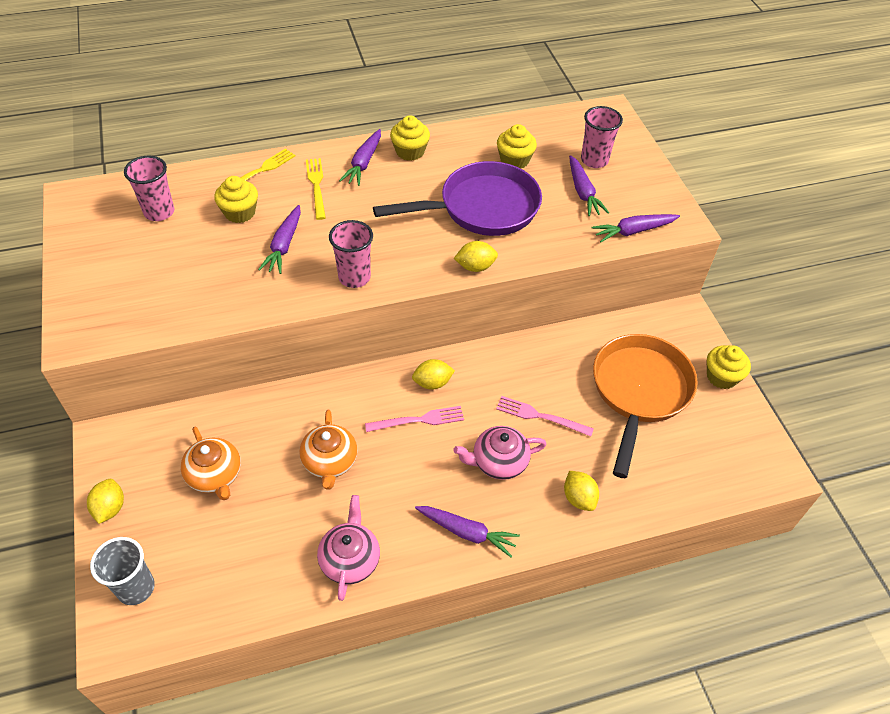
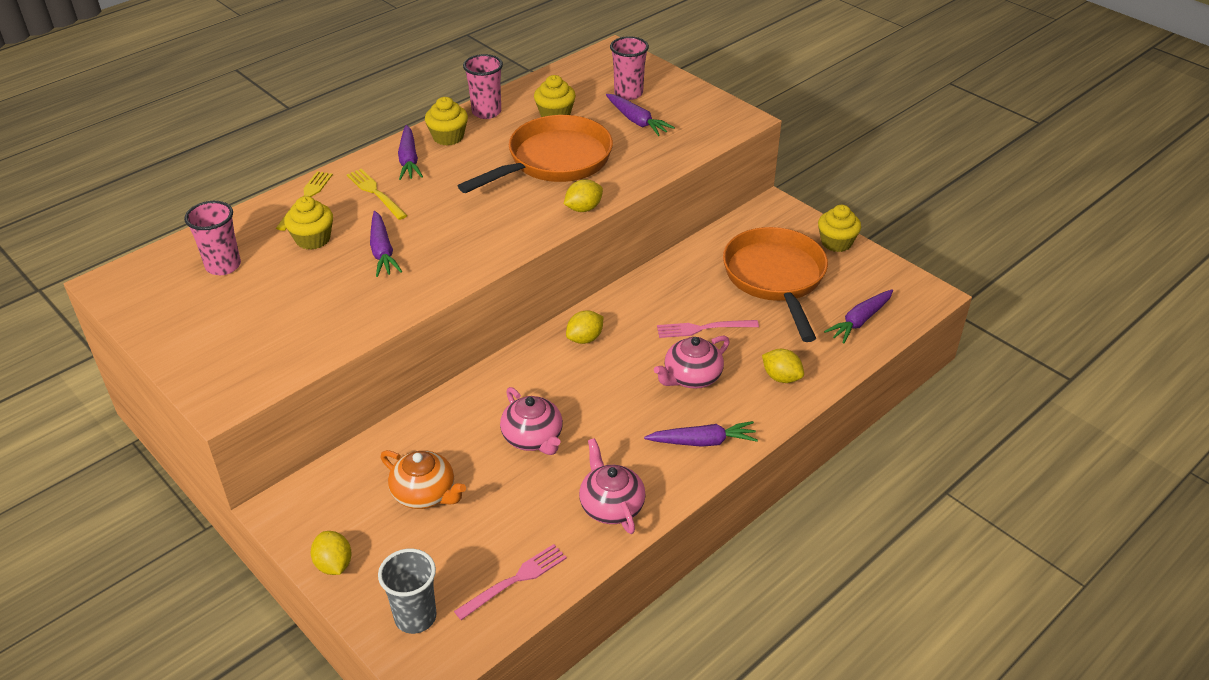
camera: 25 degrees left, 10 degrees down
orange teapot [299,410,358,490] -> pink teapot [500,387,563,455]
pink cup [329,220,373,288] -> pink cup moved to [463,54,503,119]
pink fork [365,406,464,432] -> pink fork moved to [454,544,567,620]
purple pan [373,161,542,236] -> orange pan [458,115,613,193]
purple carrot [591,214,680,242] -> purple carrot moved to [824,289,893,343]

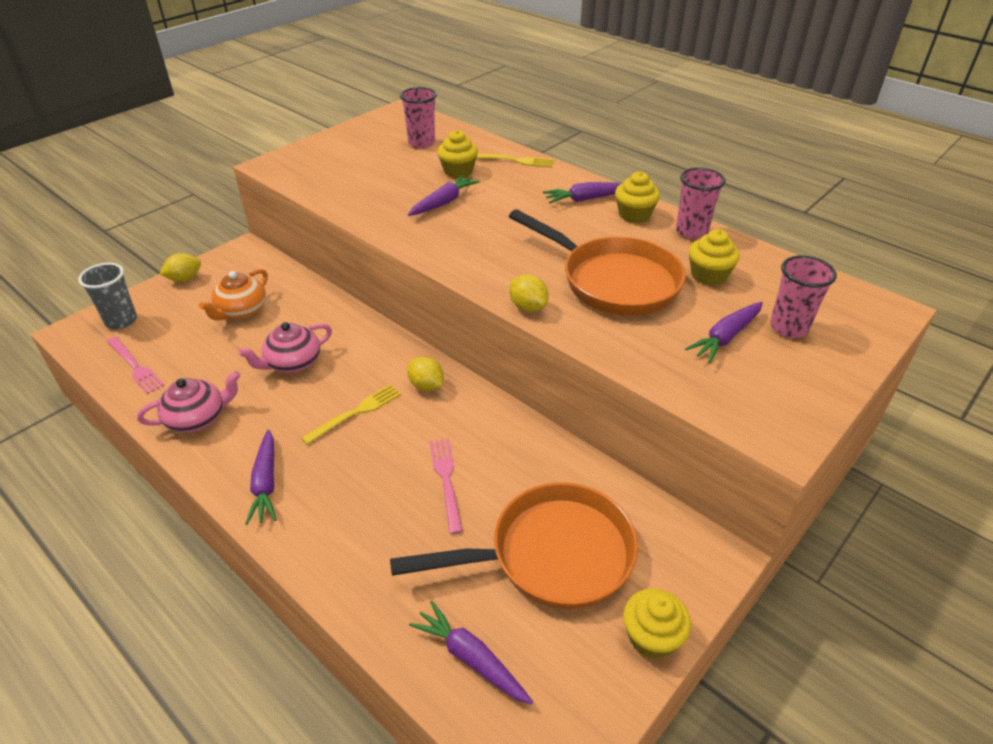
camera: 85 degrees right, 0 degrees up
yellow fork [347,169,407,220] -> yellow fork moved to [301,384,401,445]
purple carrot [370,211,402,277] -> purple carrot turned 150 degrees clockwise [408,175,480,216]
pink teapot [654,336,730,389] -> none
yellow lemon [762,349,804,383] -> none

